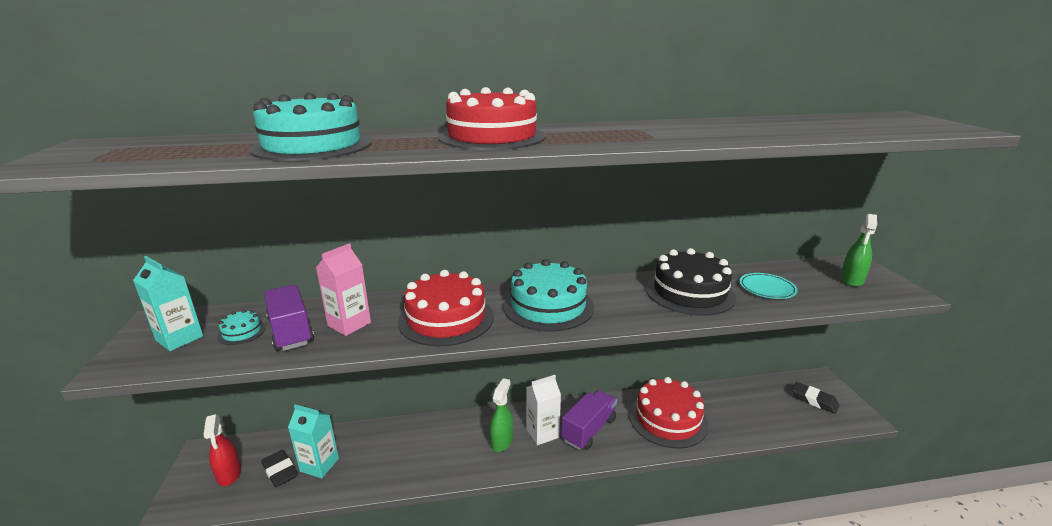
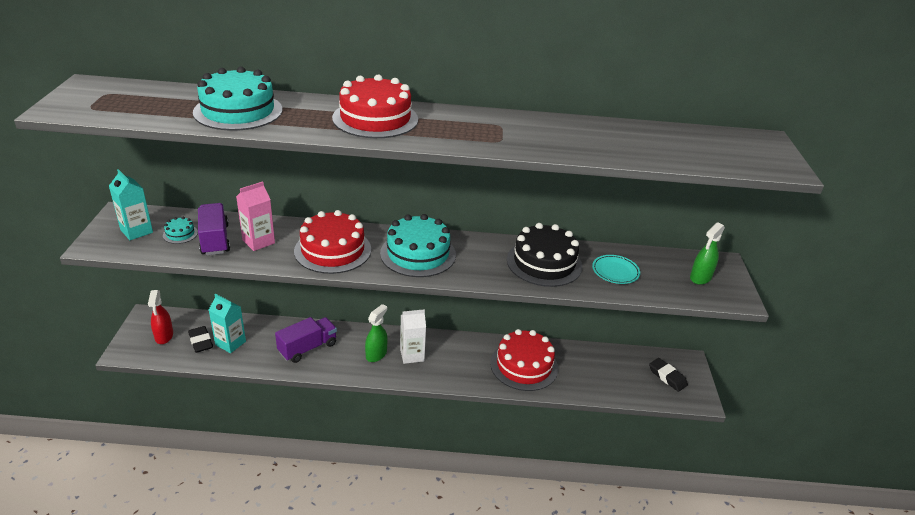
camera: 10 degrees right, 10 degrees up
purple truck [561,390,617,450] -> purple truck moved to [275,317,337,363]

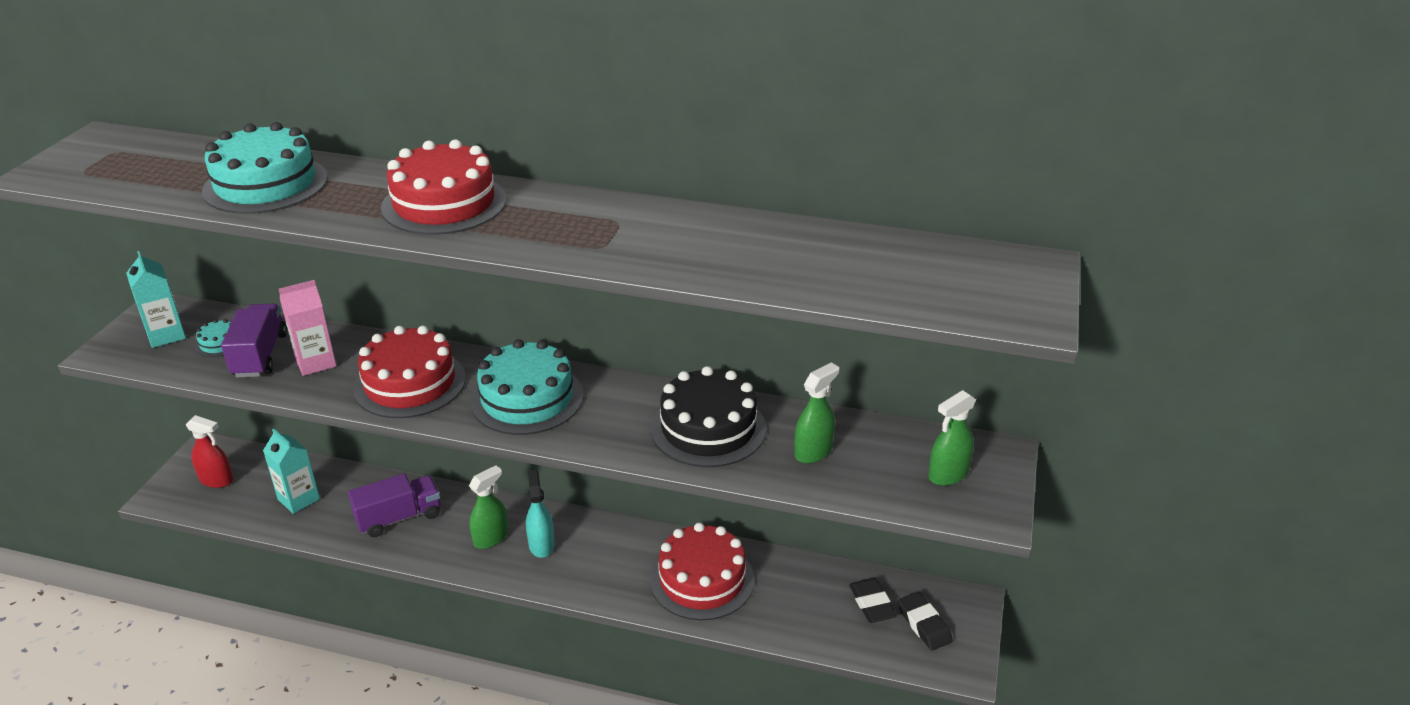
camera: 15 degrees right, 0 degrees up
red spray bottle [148,290,173,344] -> red spray bottle turned 75 degrees counterclockwise [186,415,234,488]
black eraser [188,326,213,353] -> black eraser moved to [849,578,897,623]
white carton [400,309,426,364] -> turquoise spray bottle [526,470,555,558]
turquoise plate [592,255,640,284] -> green spray bottle [794,363,839,463]

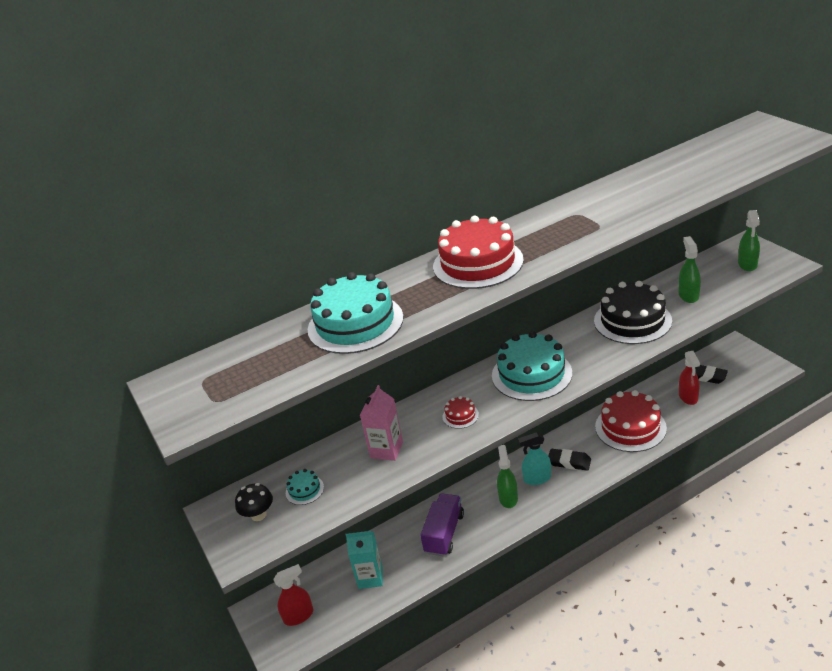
camera: 40 degrees left, 0 degrees up
turquoise carton [126,251,186,348] -> black mushroom [235,483,273,521]
purple truck [221,303,287,377] -> none
red cake [353,325,466,418] -> red cake [443,396,479,429], size x0.44
turquoise spray bottle [526,470,555,558] -> turquoise spray bottle turned 45 degrees counterclockwise [518,432,551,485]
black eraser [898,592,953,651] -> black eraser moved to [549,449,591,471]
none -> red spray bottle [679,351,700,405]

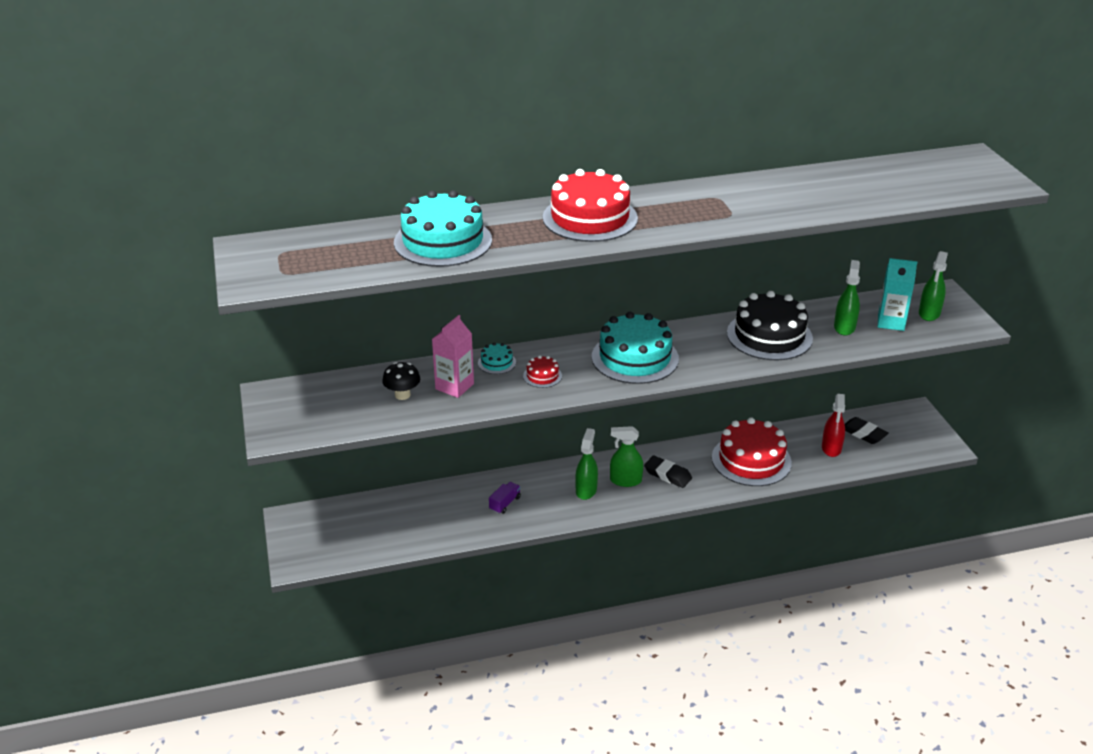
camera: 10 degrees right, 0 degrees up
black mushroom [235,483,273,521] -> black mushroom moved to [382,362,420,400]
red spray bottle [273,564,313,626] -> none
turquoise cake [286,469,324,505] -> turquoise cake moved to [478,342,516,374]
turquoise carton [346,531,383,589] -> turquoise carton moved to [878,258,917,331]
purple truck [420,493,464,556] -> purple truck [489,482,521,514], size x0.53
turquoise spray bottle [518,432,551,485] -> green spray bottle [610,426,643,487]

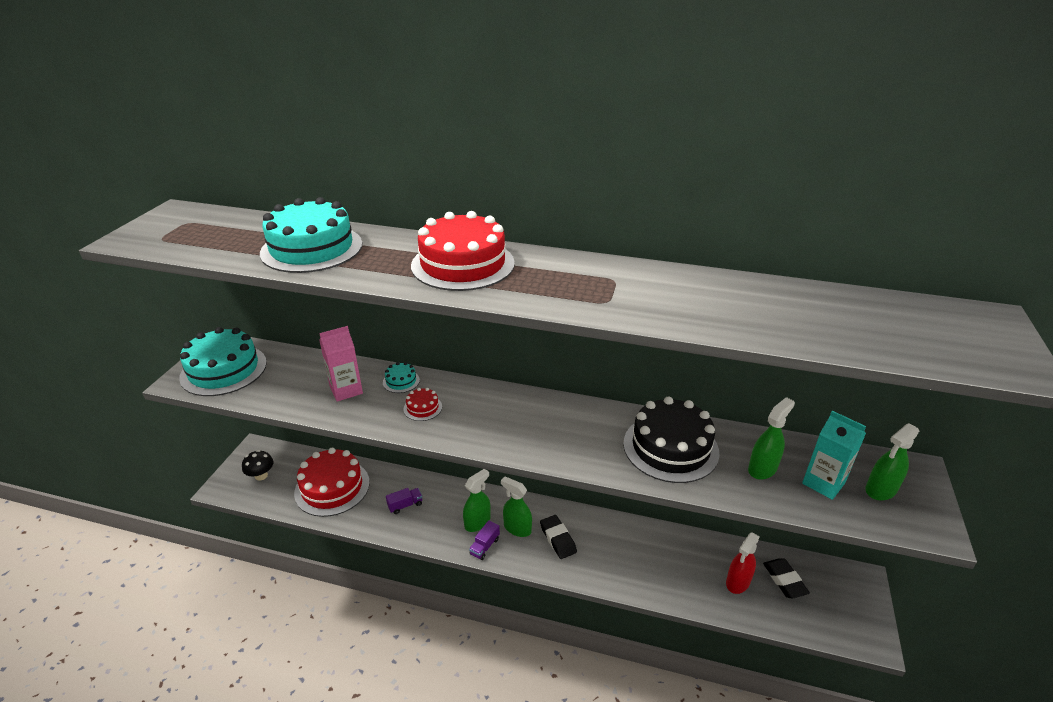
camera: 30 degrees right, 0 degrees up
black mushroom [382,362,420,400] -> black mushroom moved to [242,450,274,481]
turquoise cake [592,312,679,384] -> turquoise cake moved to [179,327,267,396]
red cake [712,417,792,486] -> red cake moved to [294,448,370,517]
none -> purple truck [469,520,500,560]

